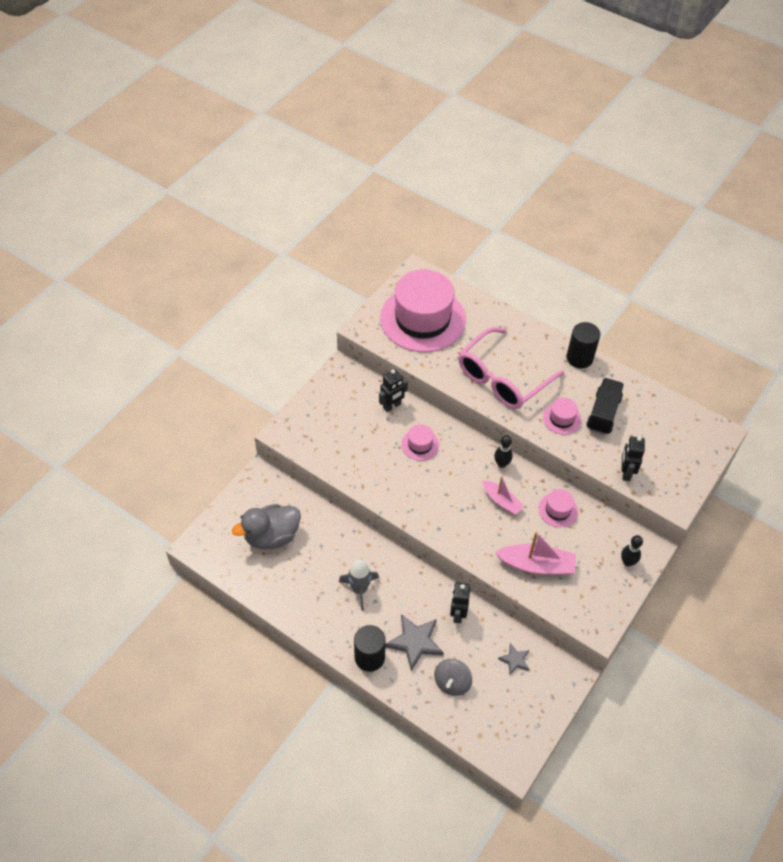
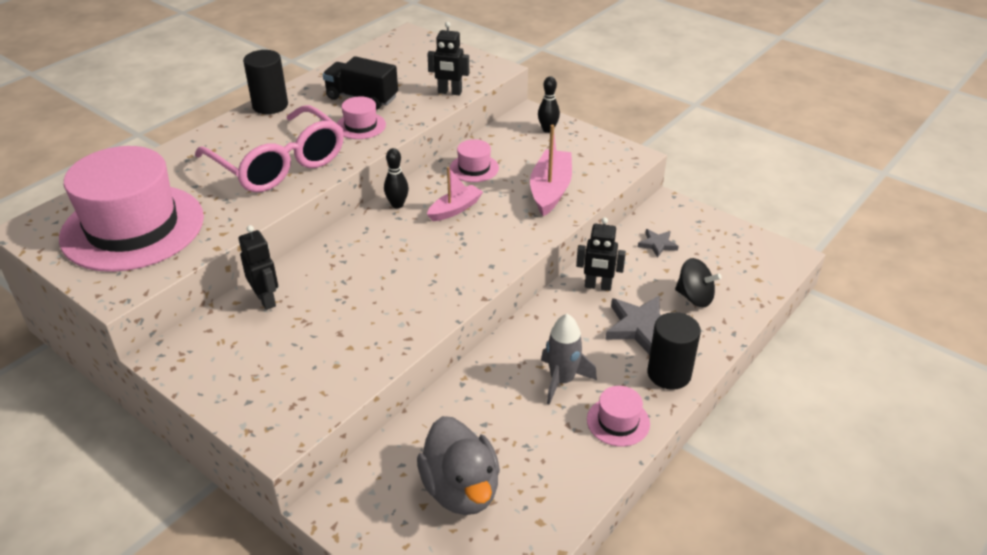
camera: 85 degrees left, 15 degrees down
pink hat [401,424,439,461] -> pink hat moved to [587,386,650,447]
grey spinning top [434,659,472,696] -> black spinning top [675,258,722,307]

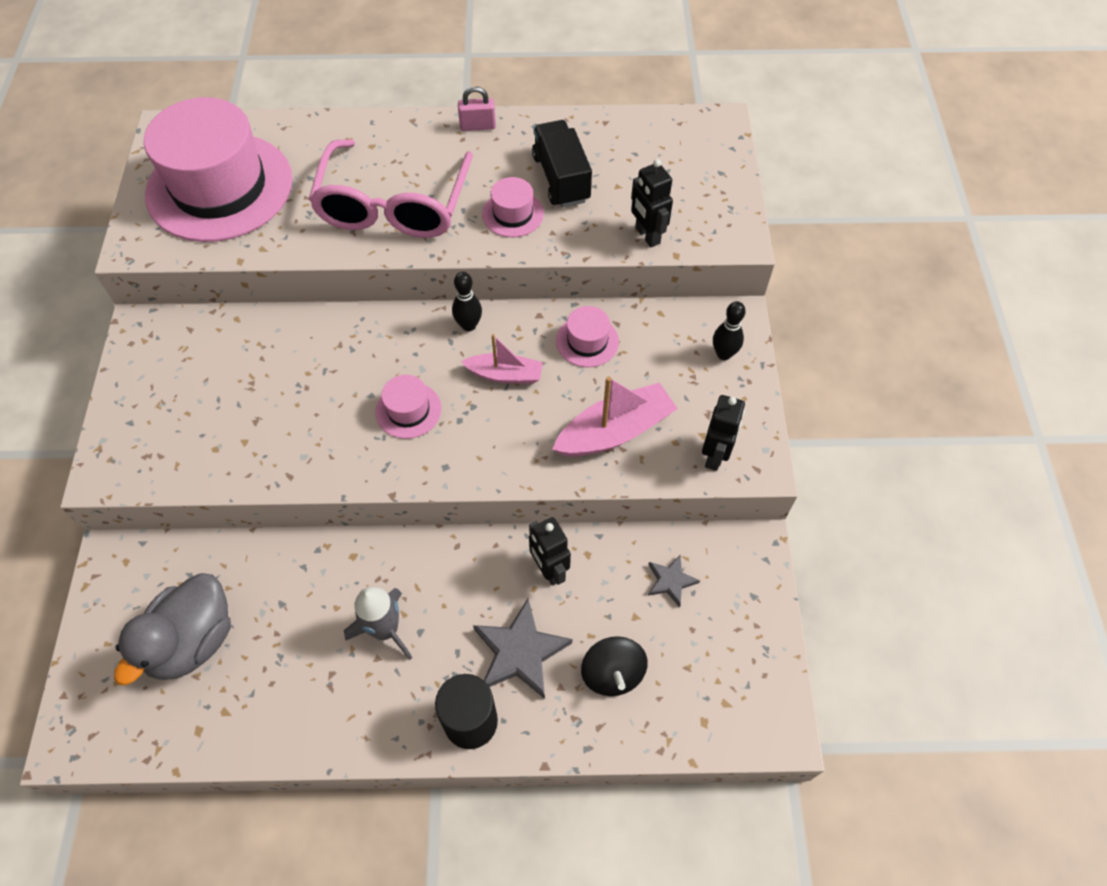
camera: 50 degrees right, 20 degrees up
black robot [239,225,278,310] -> black robot moved to [702,395,745,471]
black cylinder [243,50,288,114] -> pink padlock [458,86,496,131]
pink hat [587,386,650,447] -> pink hat moved to [375,375,441,439]

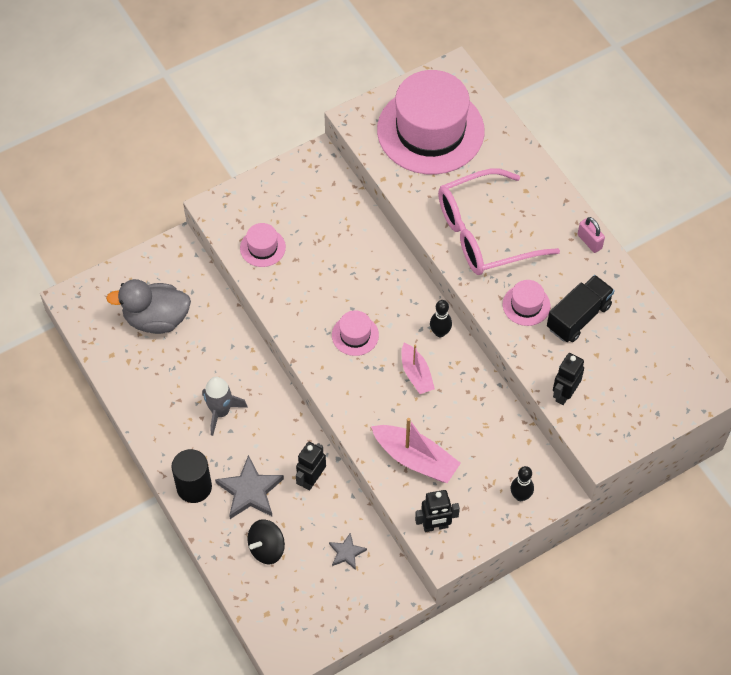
camera: 60 degrees right, 0 degrees up
pink hat [556,306,619,367] -> pink hat moved to [240,223,286,267]

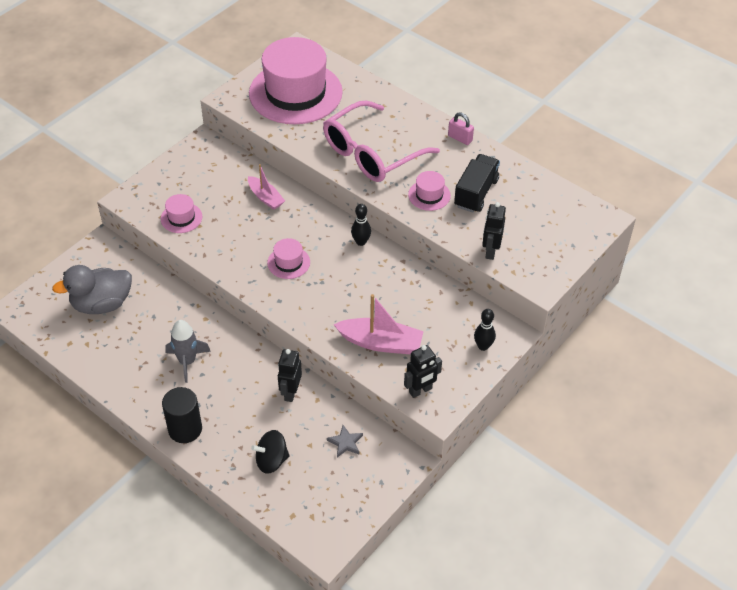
camera: 20 degrees left, 10 degrees down
grey star [215,455,284,519] -> none
black spinning top [247,519,285,564] -> black spinning top turned 45 degrees clockwise [251,430,290,474]
pink boat [402,343,435,394] -> pink boat moved to [248,164,285,210]

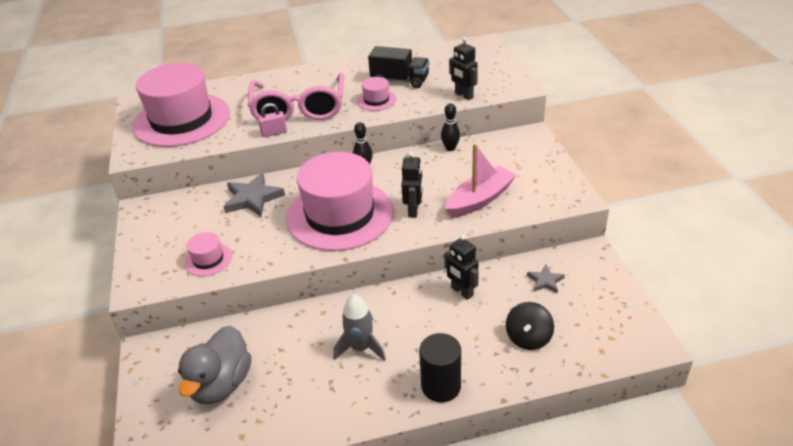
camera: 50 degrees left, 10 degrees down
pink boat [248,164,285,210] -> grey star [223,173,285,217]
pink hat [267,238,310,279] -> pink hat [286,152,394,251], size x2.39
black robot [404,345,442,398] -> black robot moved to [401,152,423,218]
pink padlock [448,112,474,145] -> pink padlock moved to [258,103,287,137]
black truck [454,154,500,213] -> black truck turned 135 degrees clockwise [368,46,429,88]
black bowling pin [474,309,496,351] -> black bowling pin moved to [441,103,460,151]

